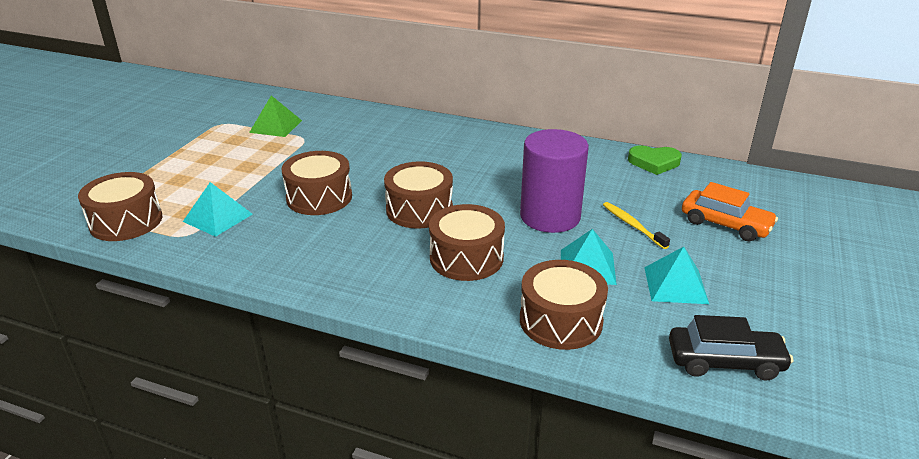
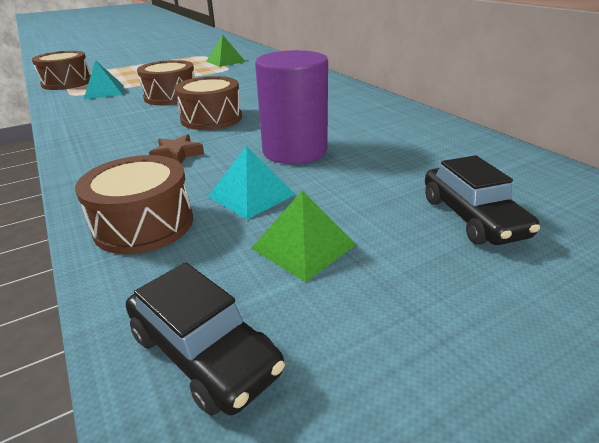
camera: 40 degrees right, 0 degrees up
brown drum [429,204,505,281] -> brown star [149,134,204,164]
yellow toothbrush [603,202,670,249] -> none
green heart [628,145,682,175] -> none
turquoise pyramid [644,247,709,304] -> green pyramid [251,190,357,282]
orange car [682,182,778,241] -> black car [425,155,540,245]

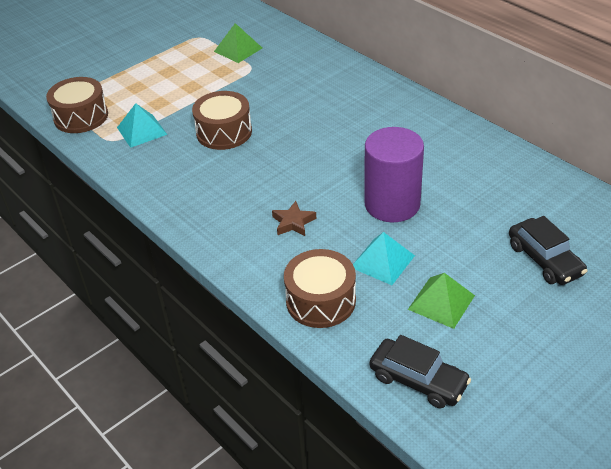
camera: 10 degrees left, 10 degrees up
brown drum [174,76,242,130] -> none

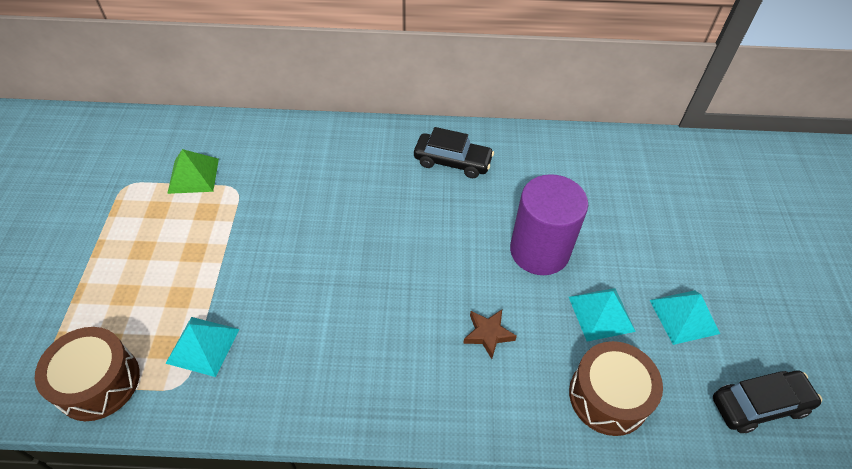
camera: 50 degrees left, 10 degrees up
brown drum [192,91,252,150] -> none
green pyramid [408,273,475,329] -> turquoise pyramid [650,290,720,345]
black car [509,216,587,285] -> black car moved to [414,127,494,178]

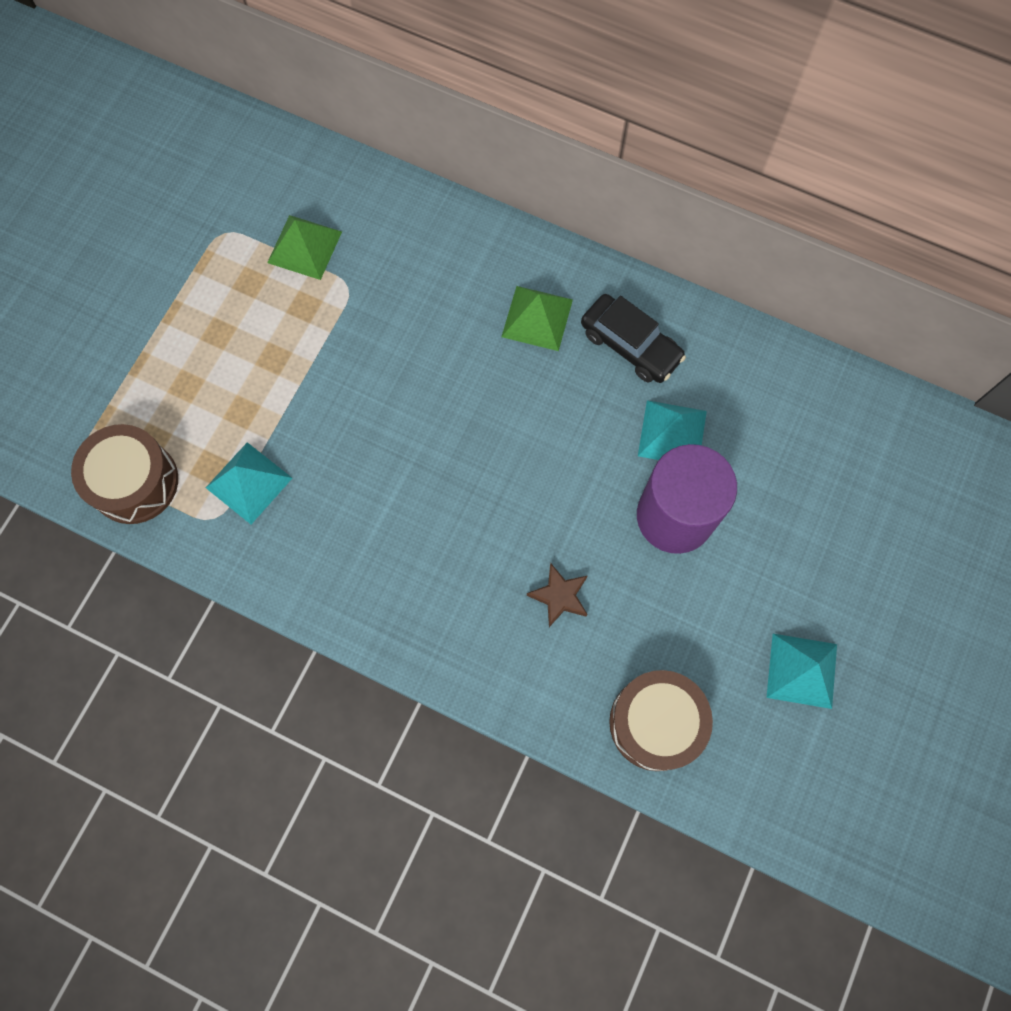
camera: 25 degrees right, 20 degrees up
turquoise pyramid [569,288,636,342] -> turquoise pyramid moved to [638,400,707,460]
black car [713,370,822,433] -> none
none -> green pyramid [502,286,573,351]

